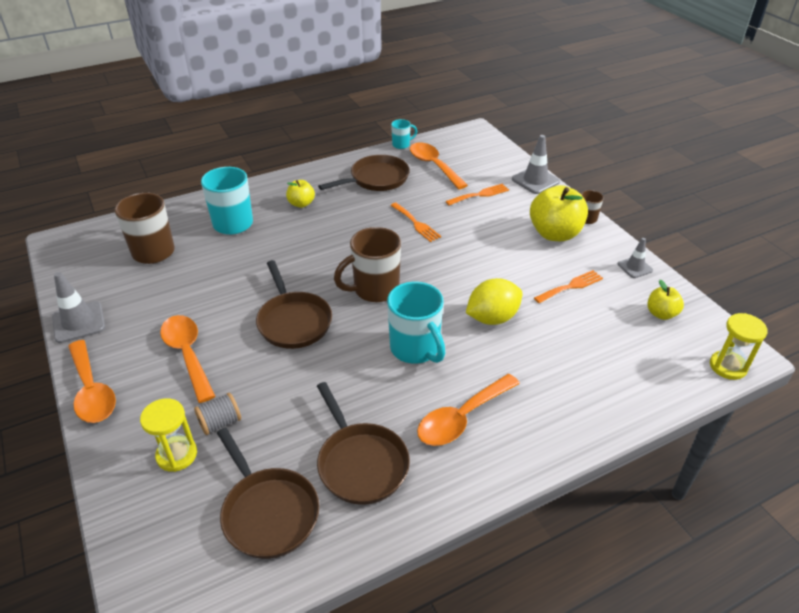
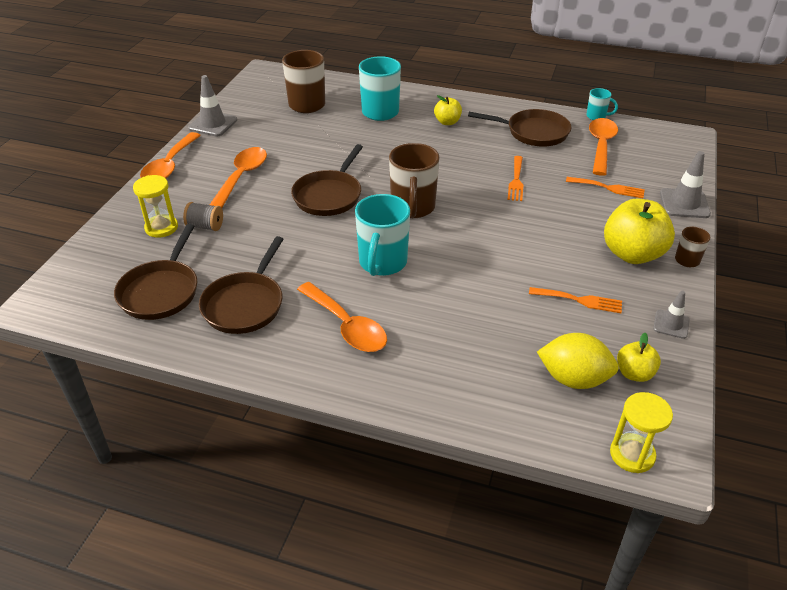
camera: 45 degrees right, 0 degrees up
brown mug [334,227,401,302] -> brown mug turned 105 degrees counterclockwise [389,143,440,218]
orange spoon [417,374,520,446] -> orange spoon turned 135 degrees counterclockwise [297,282,387,352]
yellow lemon [466,278,522,325] -> yellow lemon moved to [537,333,619,389]

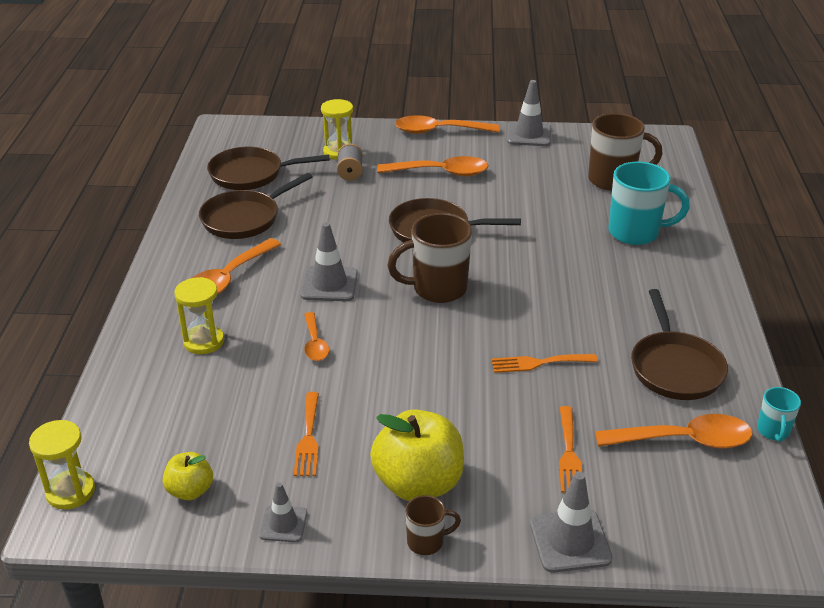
camera: 75 degrees right, 5 degrees down
brown pan [199,236,284,334] -> brown pan turned 45 degrees counterclockwise [199,173,312,239]
turquoise mug [355,194,410,276] -> grey traffic cone [300,222,358,301]
yellow apple [434,95,462,125] -> none
yellow lemon [537,333,619,389] -> none
none -> yellow hourglass [174,277,224,354]
none -> orange spoon [304,312,329,361]

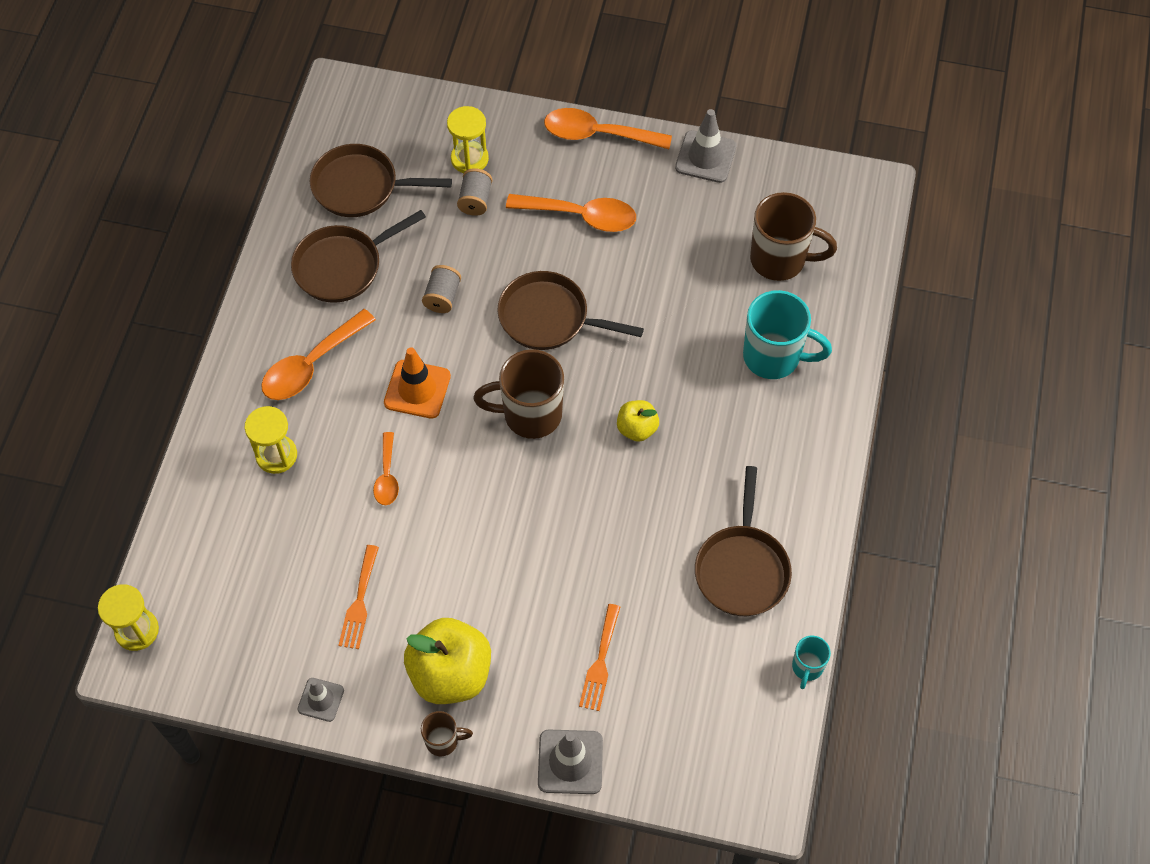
camera: 10 degrees right, 25 degrees up
yellow apple [163,452,213,500] -> yellow apple moved to [617,400,659,442]
grey traffic cone [300,222,358,301] -> orange traffic cone [384,347,451,419]
orange fork [491,354,598,373] -> none
orange spoon [595,414,753,449] -> none
none -> grey spool [422,265,461,313]

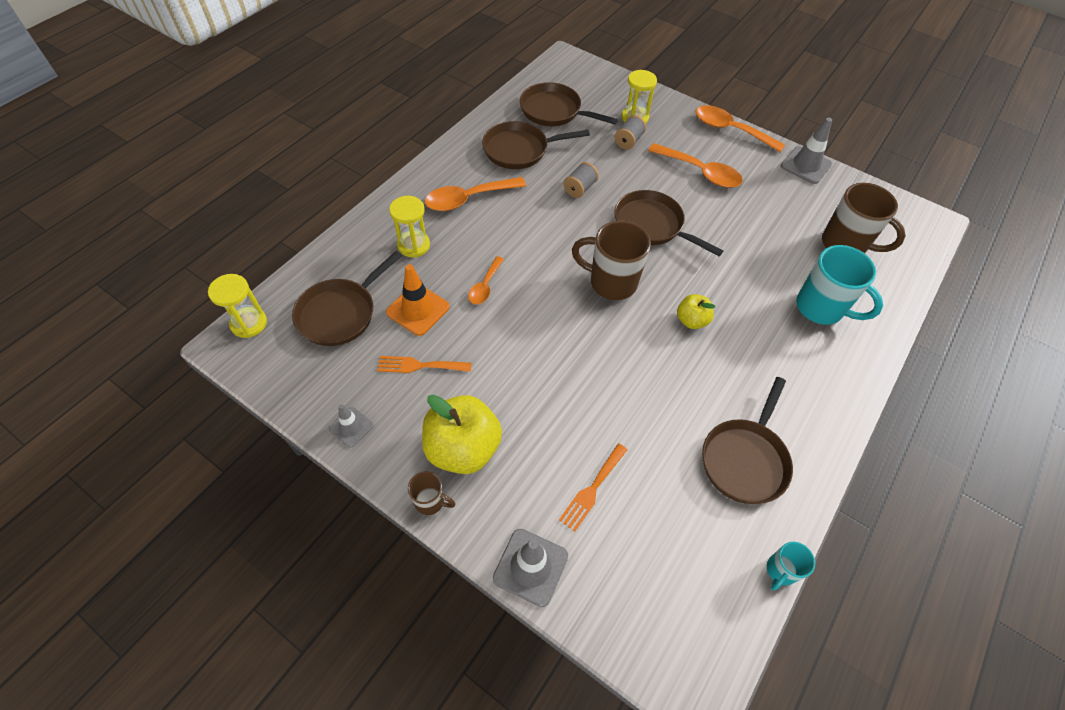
camera: 20 degrees right, 5 degrees down
orange fork [338,545,379,649] -> orange fork turned 60 degrees clockwise [377,356,472,373]
orange traffic cone [384,347,451,419] -> orange traffic cone moved to [386,264,450,336]
none -> brown pan [292,251,402,346]

